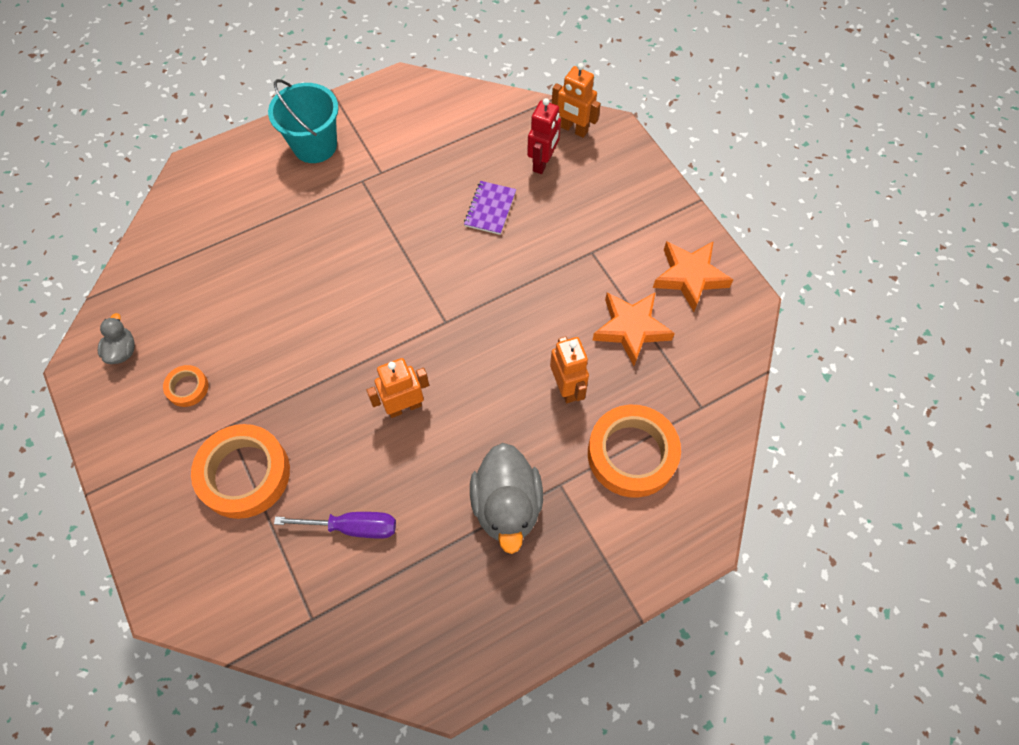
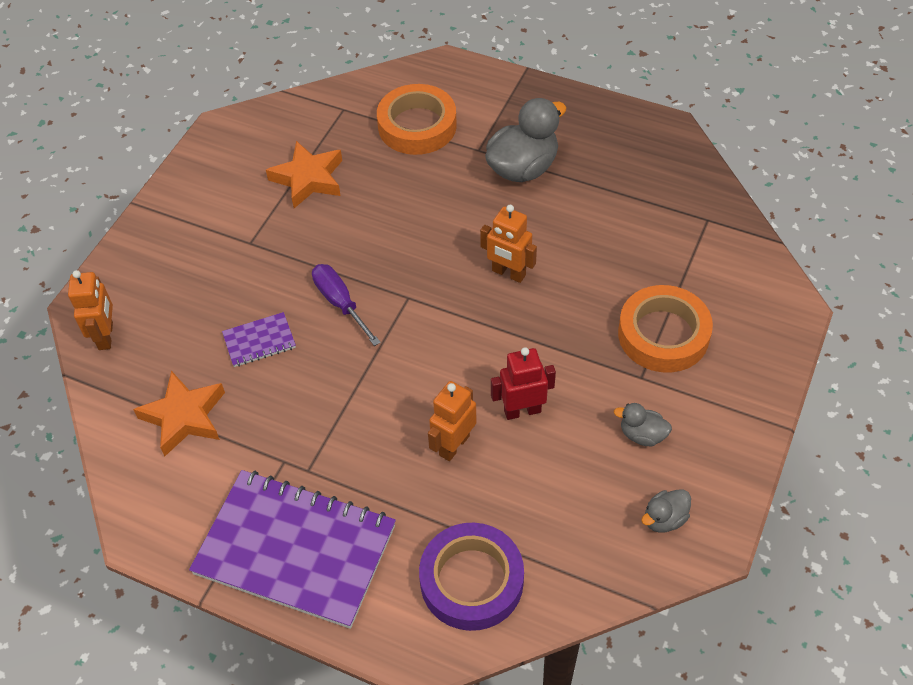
camera: 125 degrees left, 10 degrees down
orange tape [163,365,208,407] -> grey duck [614,403,672,446]
turquoise bucket [268,79,339,163] -> purple notebook [189,470,396,629]
purple screwdriver [274,512,396,538] -> purple screwdriver moved to [312,264,381,346]
red robot [527,98,561,174] -> red robot moved to [491,347,556,420]
orange robot [550,336,589,403] -> orange robot moved to [428,381,477,461]
orange star [653,241,733,312] -> orange star moved to [133,371,225,457]
none -> purple tape [419,523,524,631]

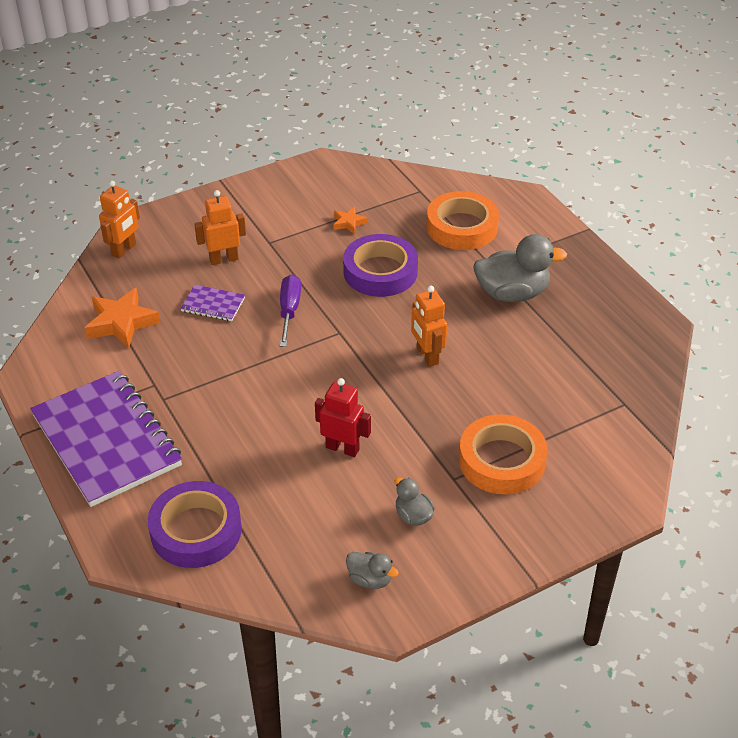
camera: 35 degrees right, 10 degrees down
orange star [266,141,342,208] -> orange star [334,207,367,234], size x0.52
orange robot [428,381,477,461] -> orange robot moved to [194,190,246,265]
grey duck [641,489,691,533] -> grey duck turned 150 degrees counterclockwise [346,552,399,589]
none -> purple tape [343,234,418,297]

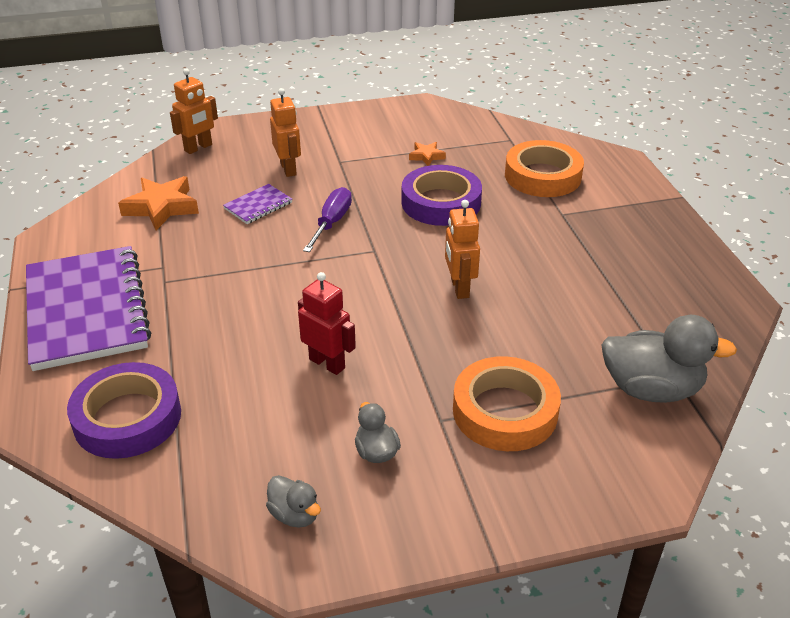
camera: 15 degrees right, 5 degrees down
purple notebook [180,285,245,321] -> purple notebook turned 75 degrees counterclockwise [223,184,292,224]
orange robot [194,190,246,265] -> orange robot turned 75 degrees clockwise [270,88,301,177]
grey duck [473,234,567,302] -> grey duck moved to [601,315,737,403]

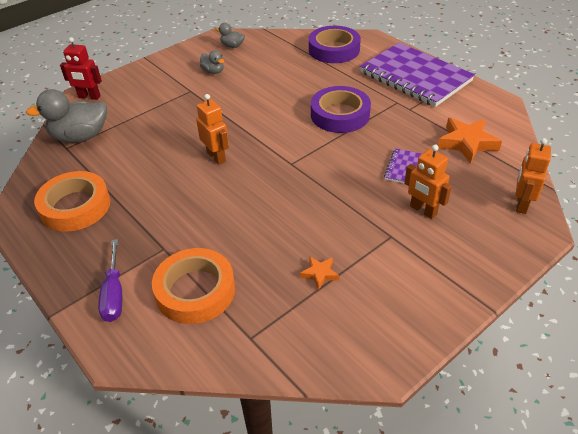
camera: 155 degrees right, 5 degrees up
red robot [298,272,356,375] -> red robot moved to [60,37,102,100]
purple screwdriver [303,187,352,252] -> purple screwdriver moved to [98,239,122,322]
purple tape [402,165,482,226] -> purple tape moved to [311,86,371,133]
orange tape [453,356,561,451] -> orange tape moved to [34,171,110,232]

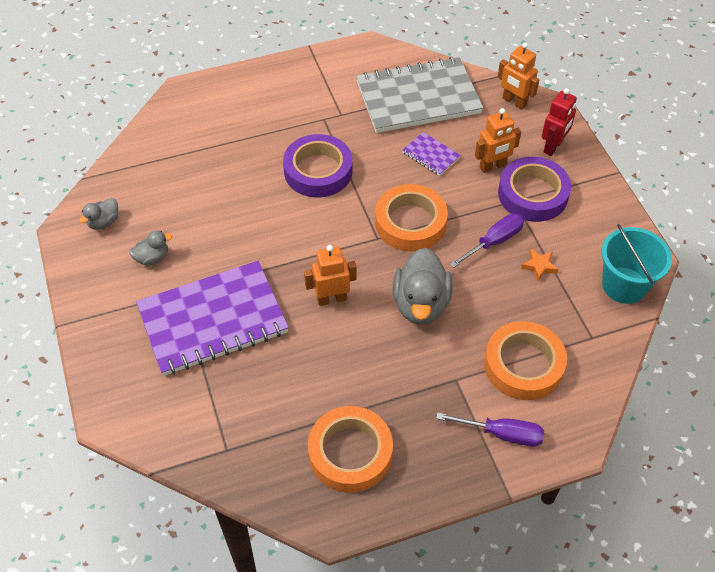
camera: 70 degrees left, 10 degrees up
grey duck [26,89,107,142] -> grey duck moved to [393,248,453,325]
red robot [60,37,102,100] -> red robot moved to [542,88,577,156]
purple tape [309,26,361,63] -> purple tape moved to [498,157,571,222]
purple notebook [360,43,475,107] -> purple notebook moved to [136,261,289,376]
orange star [438,118,502,164] -> grey notebook [356,57,483,133]
none -> orange tape [375,184,448,252]
none -> purple screwdriver [450,213,524,268]
none -> turquoise bucket [601,224,672,304]

